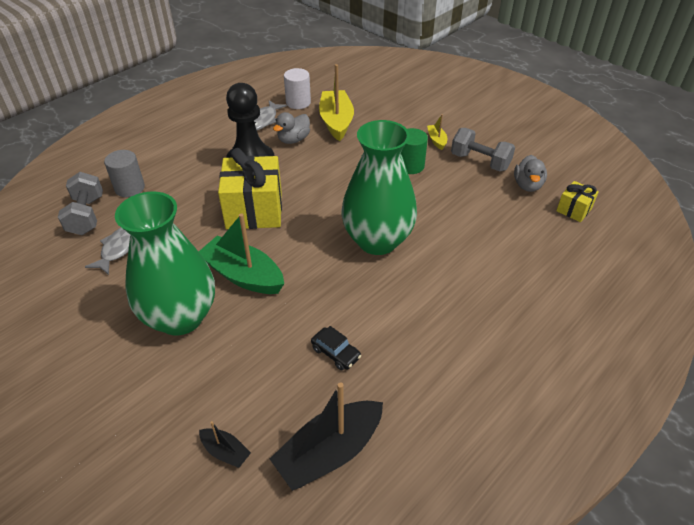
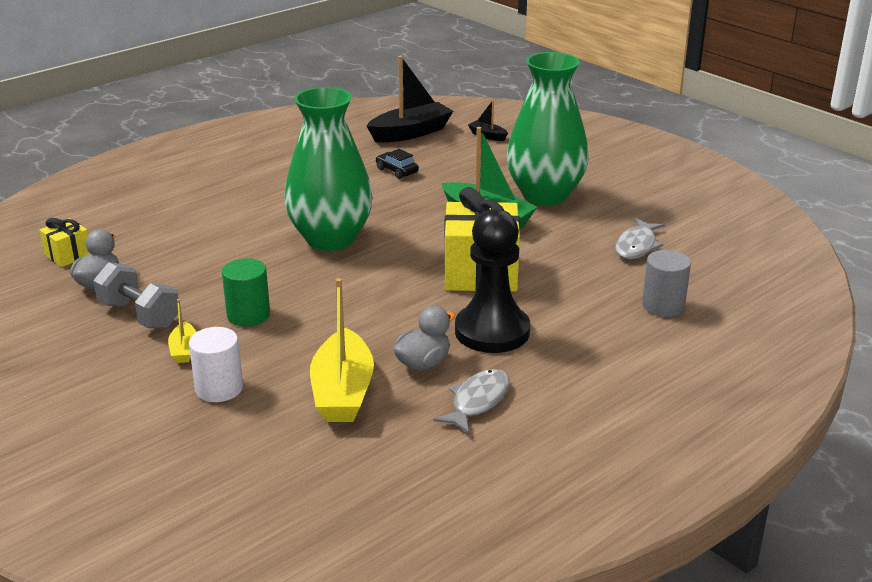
camera: 175 degrees left, 15 degrees down
grey dumbbell [58,172,103,235] -> none
white cylinder [284,68,311,109] -> white cylinder moved to [189,327,243,402]

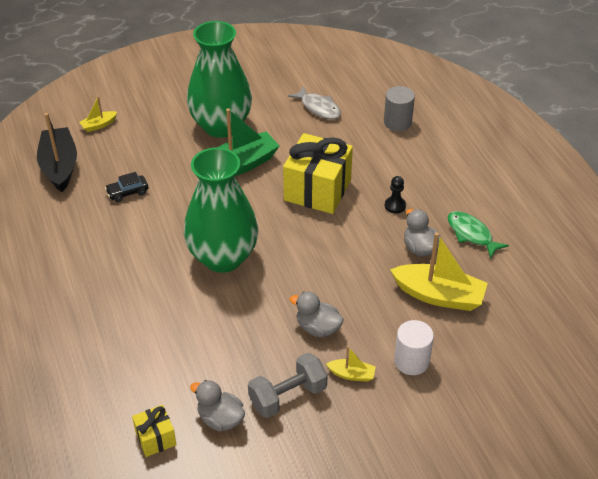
camera: 70 degrees left, 15 degrees up
green cylinder [222,258,270,326] -> grey duck [289,292,344,337]
grey fish [433,369,509,434] -> green fish [448,211,509,259]
black pawn [455,209,530,353] -> black pawn [385,176,406,214], size x0.41
black boat [468,100,508,141] -> yellow boat [79,96,117,132]

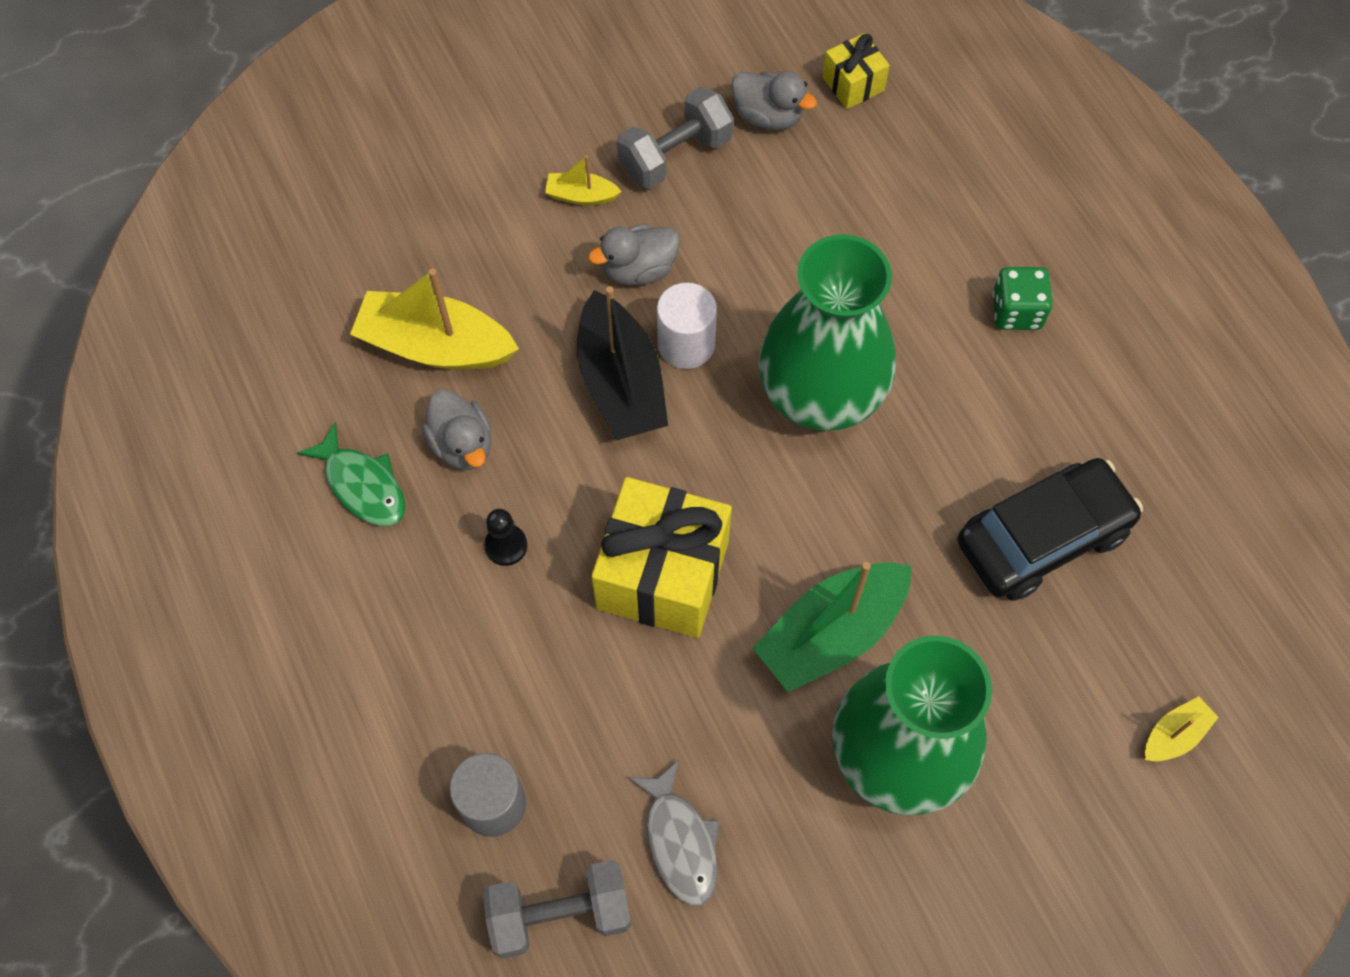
camera: 175 degrees right, 20 degrees up
black boat [37,113,77,192] -> black boat moved to [577,286,668,440]
black car [105,172,148,202] -> black car [957,458,1143,601], size x2.15
grey fish [288,86,341,119] -> grey fish turned 150 degrees counterclockwise [628,760,719,906]
grey duck [289,292,344,337] -> grey duck turned 135 degrees clockwise [588,224,680,285]
white cylinder [394,320,434,375] -> white cylinder moved to [657,283,717,369]
none -> grey dumbbell [483,860,631,958]
none -> green dice [992,267,1052,330]

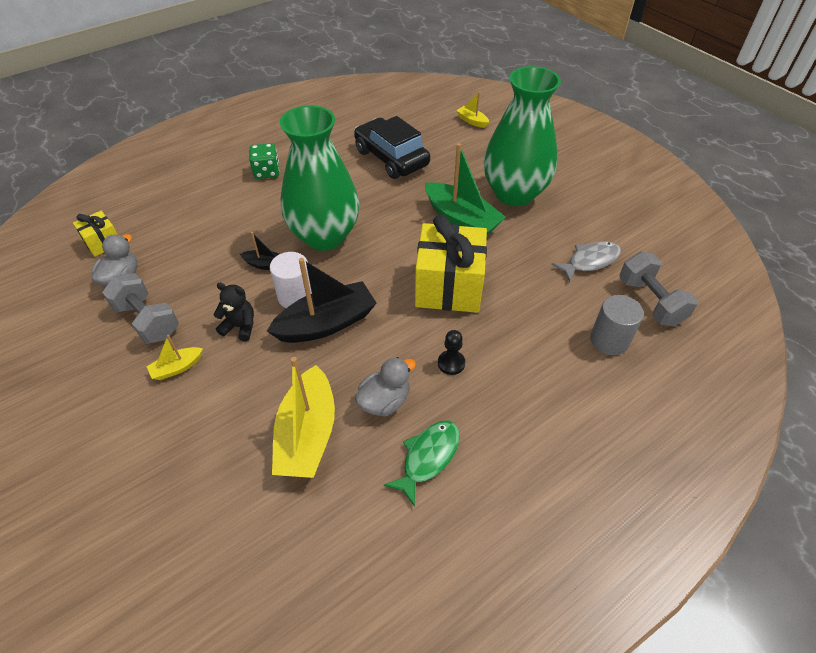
camera: 100 degrees left, 15 degrees down
yellow boat [545,155,622,205] -> yellow boat turned 60 degrees clockwise [147,335,203,380]
grey duck [588,224,680,285] -> black teddy bear [214,283,254,341]
none -> black boat [240,232,279,270]

